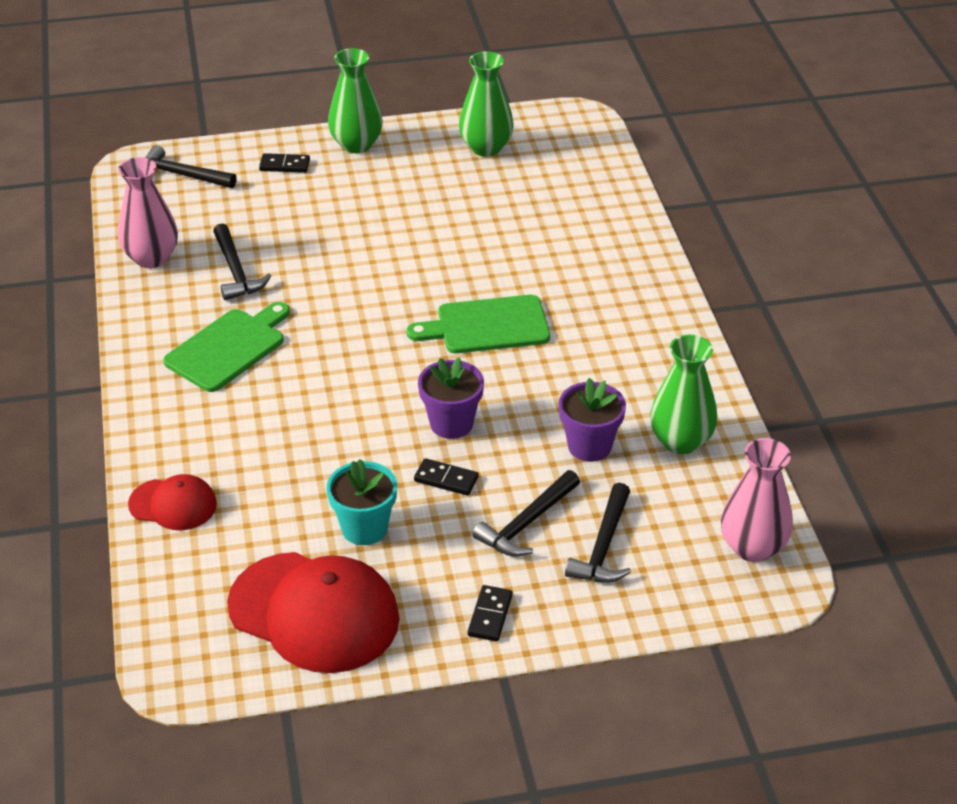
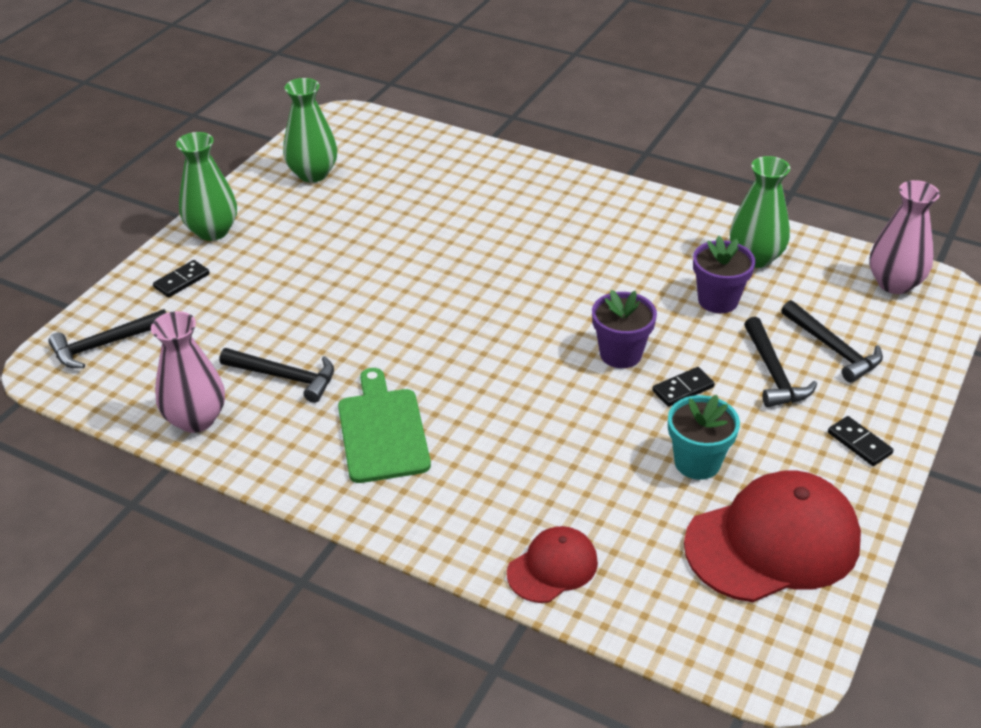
camera: 50 degrees left, 0 degrees up
green cutting board [407,295,550,353] -> none

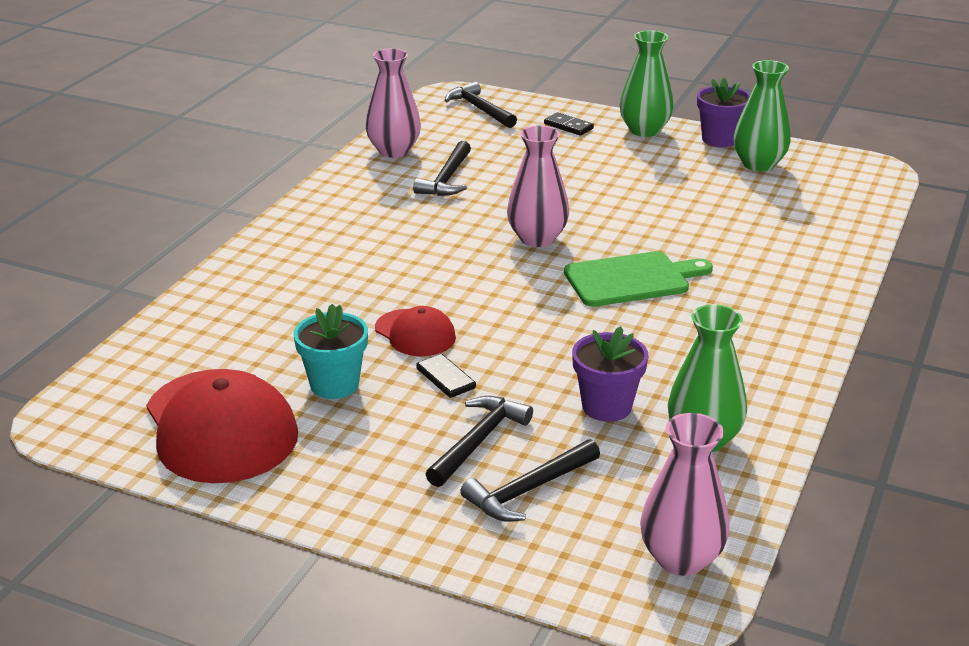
camera: 85 degrees right, 10 degrees down
green cutting board [338,368,431,483] -> green cutting board moved to [564,251,713,307]
red cap [507,526,598,603] -> red cap moved to [375,306,456,357]
purple flower pot [592,290,657,368] -> purple flower pot moved to [697,78,750,147]
black hammer [744,317,817,407] -> black hammer turned 135 degrees clockwise [426,396,533,487]
black domino [828,416,894,466] -> none
none -> pink vase [507,125,569,247]

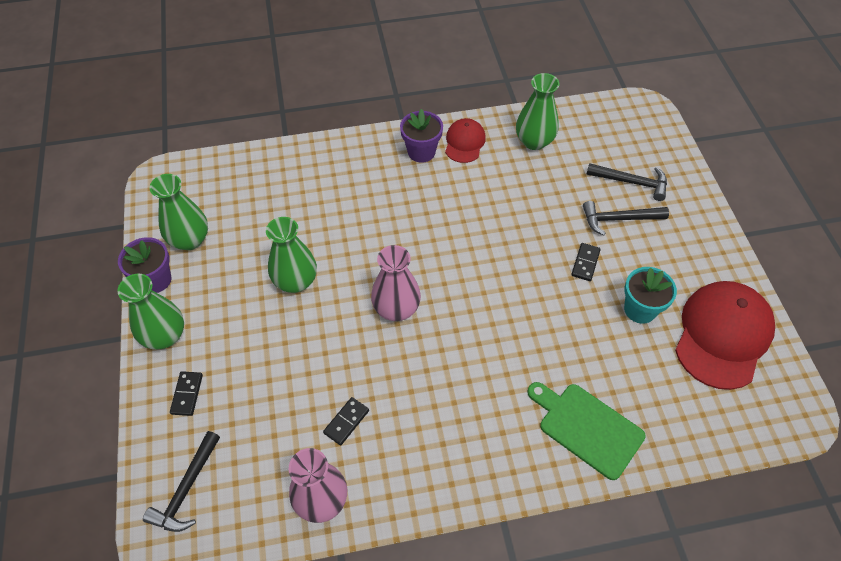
camera: 125 degrees left, 25 degrees up
red cap [375,306,456,357] -> red cap moved to [445,118,486,163]
black hammer [413,141,471,196] -> black domino [323,397,369,445]
green cutting board [564,251,713,307] -> green cutting board moved to [528,382,646,480]
purple flower pot [572,326,648,422] -> purple flower pot moved to [400,109,443,163]
pink vase [640,413,729,576] -> none
none -> green vase [266,217,317,293]

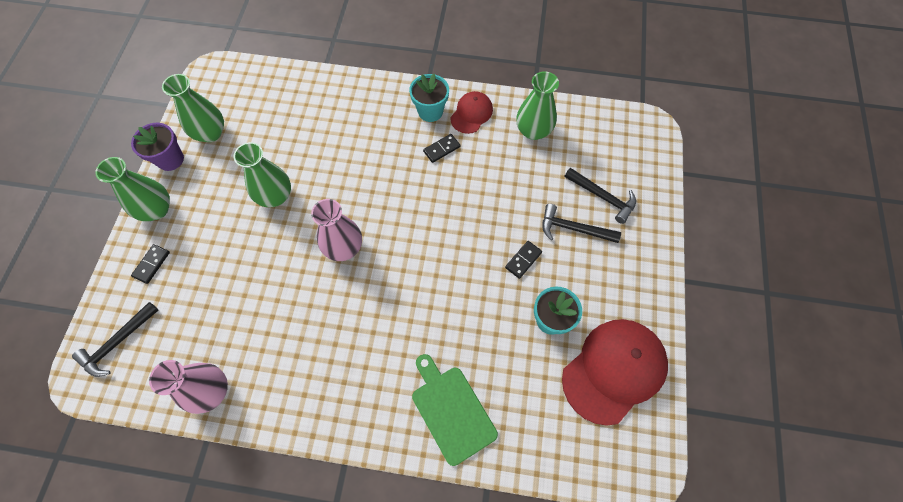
camera: 20 degrees right, 10 degrees up
black domino [323,397,369,445] -> black domino moved to [423,134,460,163]
purple flower pot [400,109,443,163] -> turquoise flower pot [409,74,449,122]

